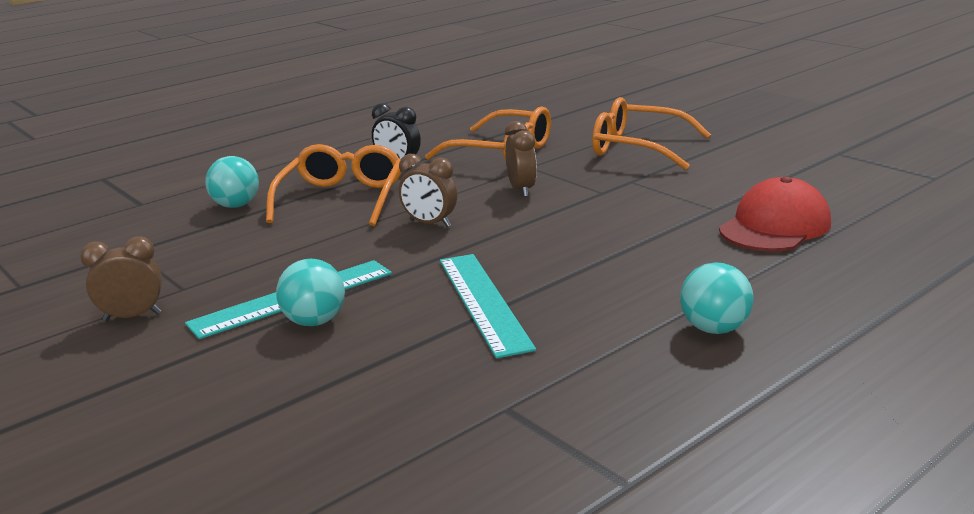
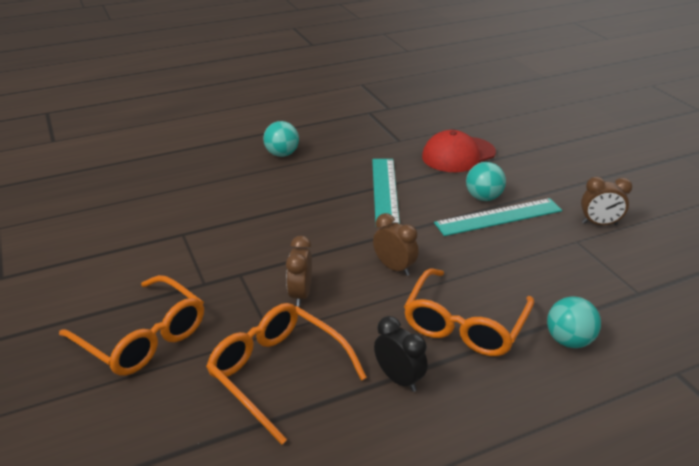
camera: 165 degrees left, 10 degrees up
red cap [719,176,831,251] -> red cap moved to [422,130,496,172]

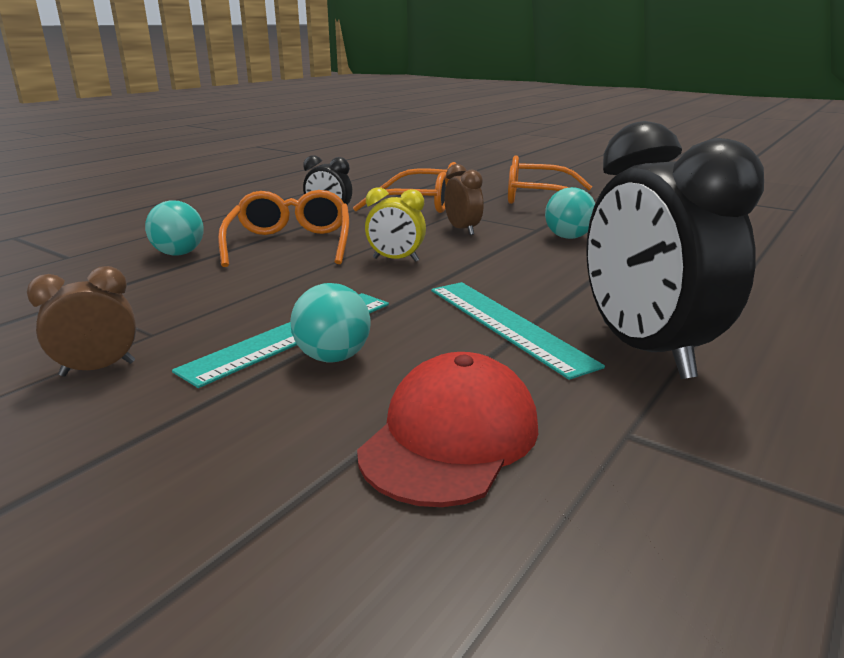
camera: 150 degrees right, 10 degrees down
turquoise ball [263,121,299,157] -> turquoise ball moved to [545,187,595,239]
brown clock [373,213,419,276] -> yellow clock [365,187,426,262]
none -> black clock [586,121,764,379]

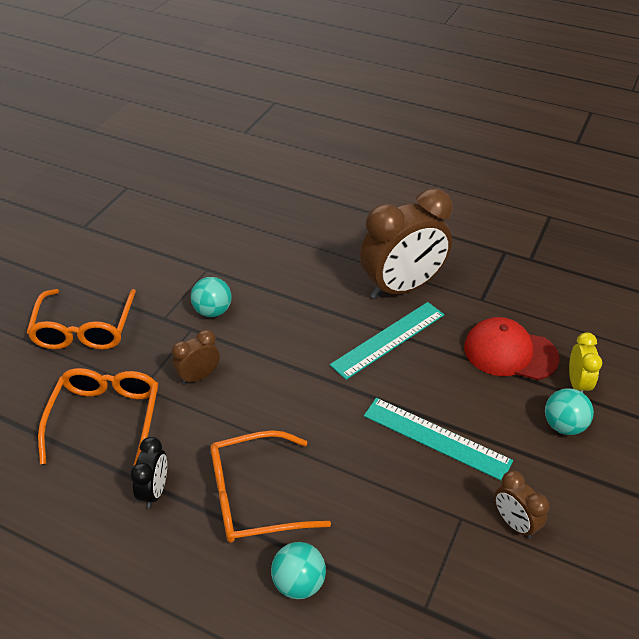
camera: 100 degrees left, 20 degrees up
turquoise ball [290,283,371,362] -> turquoise ball moved to [545,388,594,435]
yellow clock [365,187,426,262] -> yellow clock moved to [569,332,602,393]
black clock [586,121,764,379] -> brown clock [360,188,453,299]

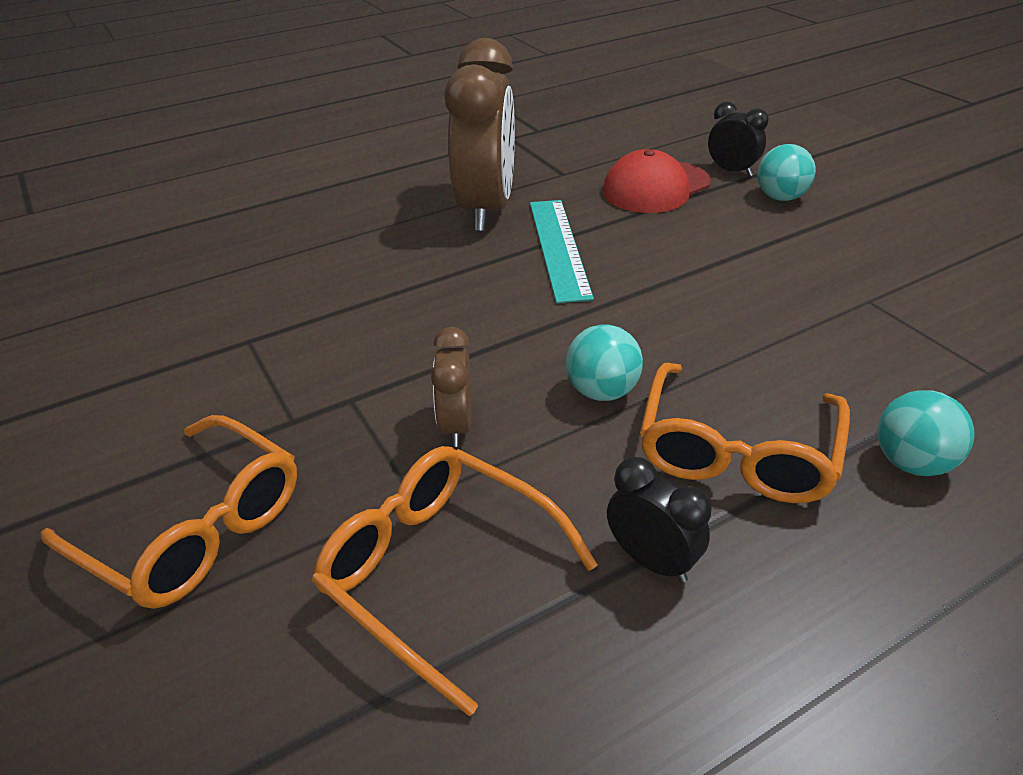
camera: 55 degrees left, 5 degrees down
turquoise ball [191,277,231,317] -> turquoise ball moved to [566,324,643,401]
turquoise ruler [364,398,513,481] -> none
brown clock [494,471,549,539] -> none
yellow clock [569,332,602,393] -> black clock [708,101,769,177]

